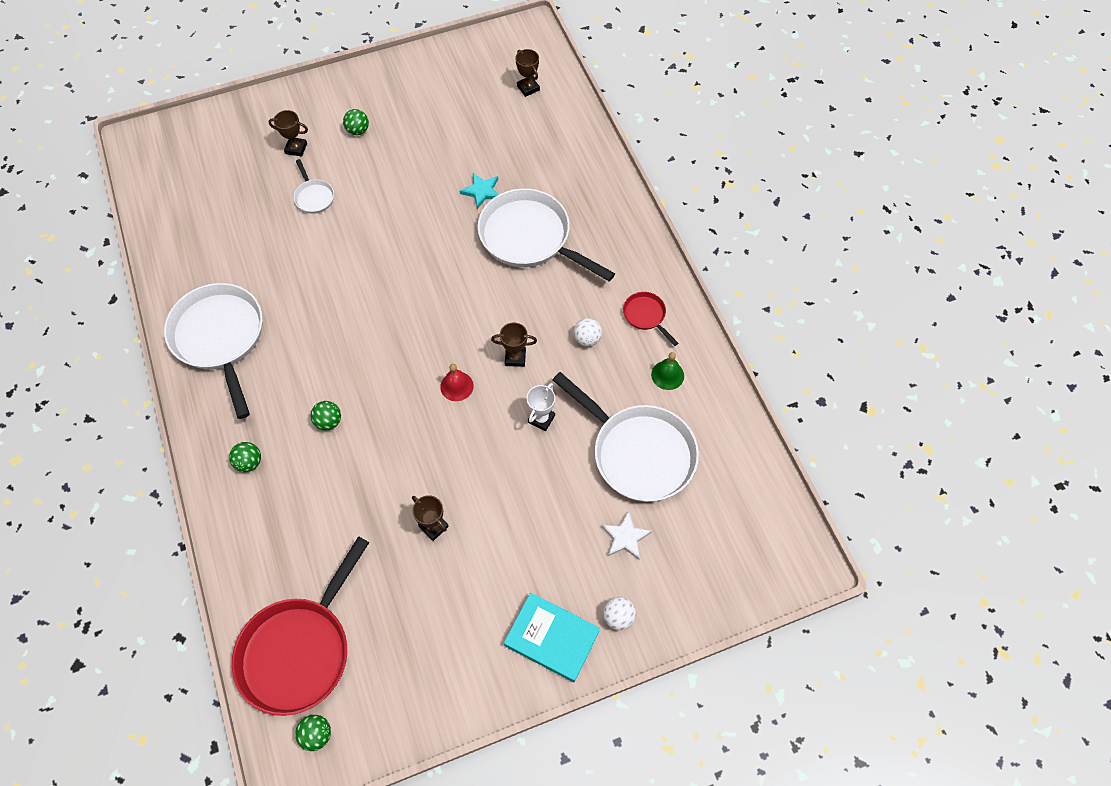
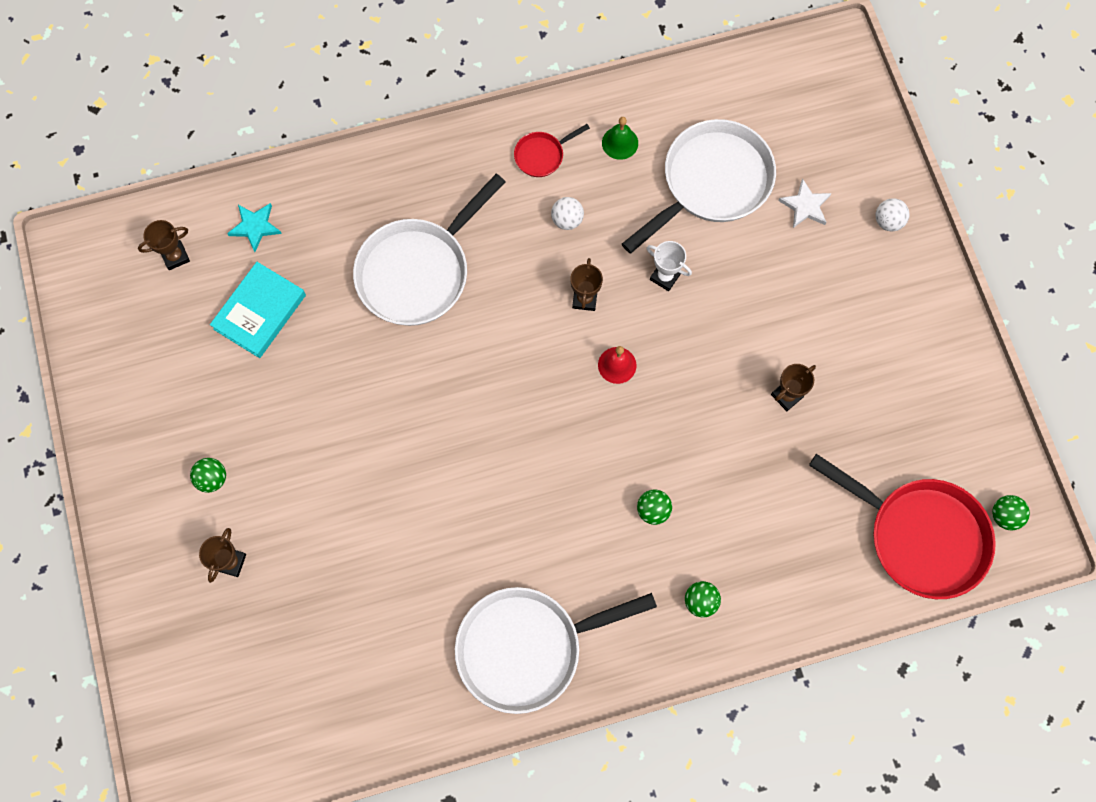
camera: 85 degrees left, 10 degrees up
white pan [294,159,334,214] -> none
turquoise star [460,173,499,209] -> turquoise star moved to [227,203,282,252]
turquoise book [504,593,600,682] -> turquoise book moved to [210,262,306,358]

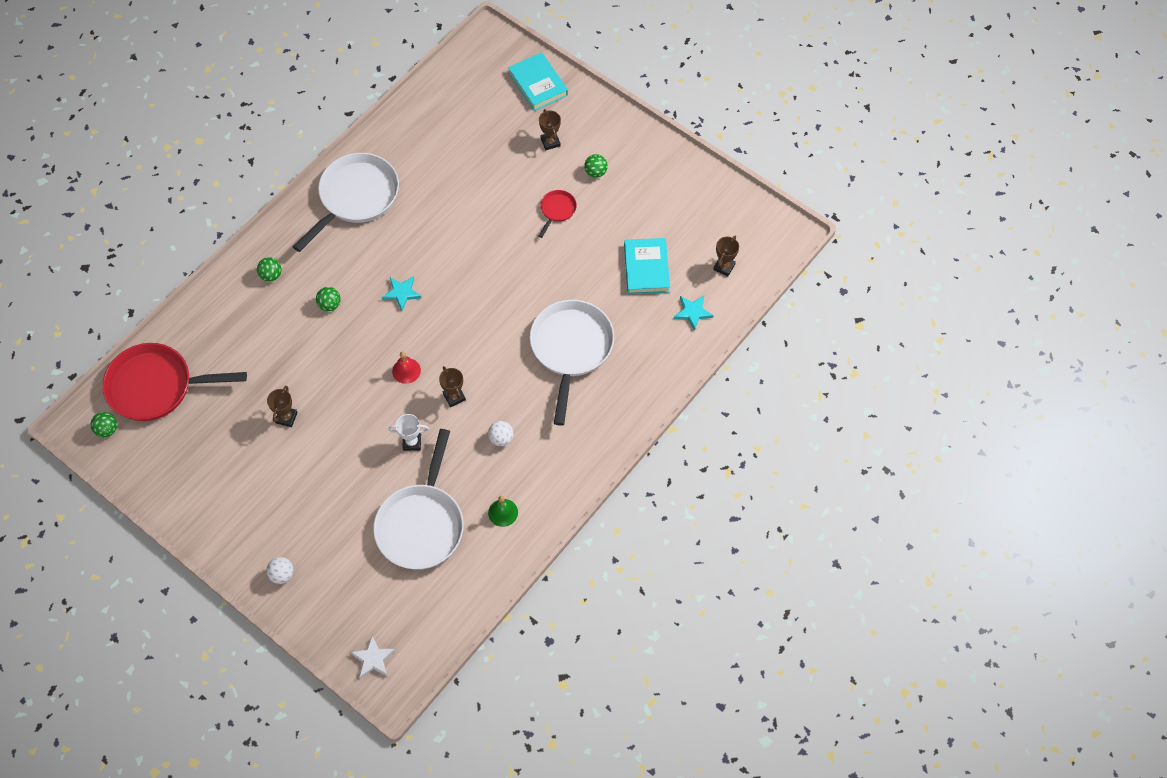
camera: 145 degrees right, 10 degrees down
red pan [514,124,590,177] -> red pan moved to [539,190,577,238]
white star [778,178,831,228] -> white star moved to [350,636,395,678]
none -> turquoise star [382,276,422,311]
none -> turquoise book [508,52,568,111]

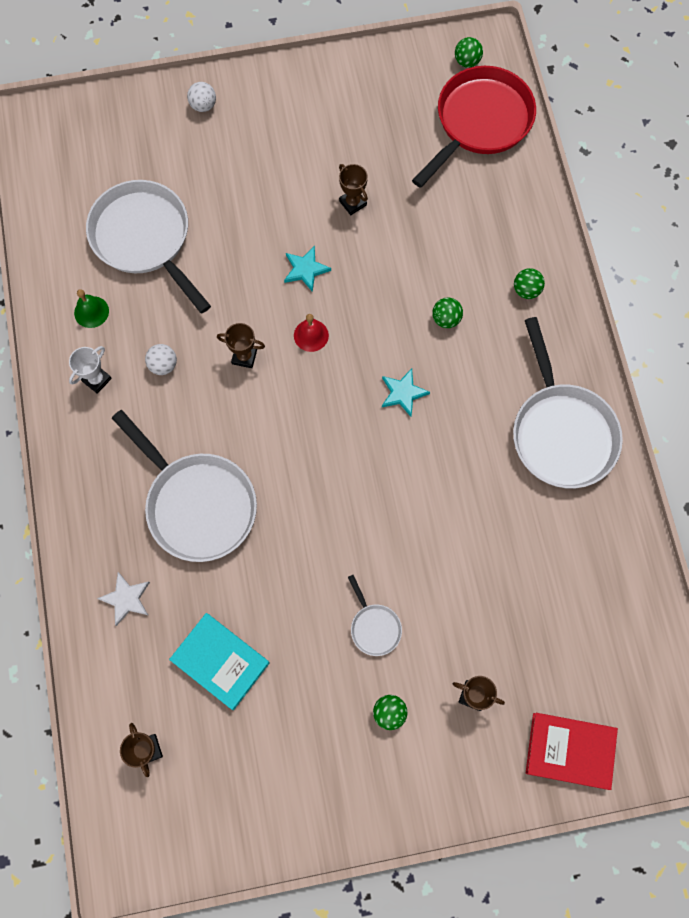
camera: 130 degrees right, 10 degrees up
white star [350,636,395,678] -> white star moved to [97,572,150,626]
white trophy [389,414,429,451] -> white trophy moved to [69,346,112,394]
turquoise book [508,52,568,111] -> red book [526,713,618,790]
red pan [539,190,577,238] -> white pan [348,575,402,656]
turquoise star [674,296,714,331] -> turquoise star moved to [284,246,331,292]

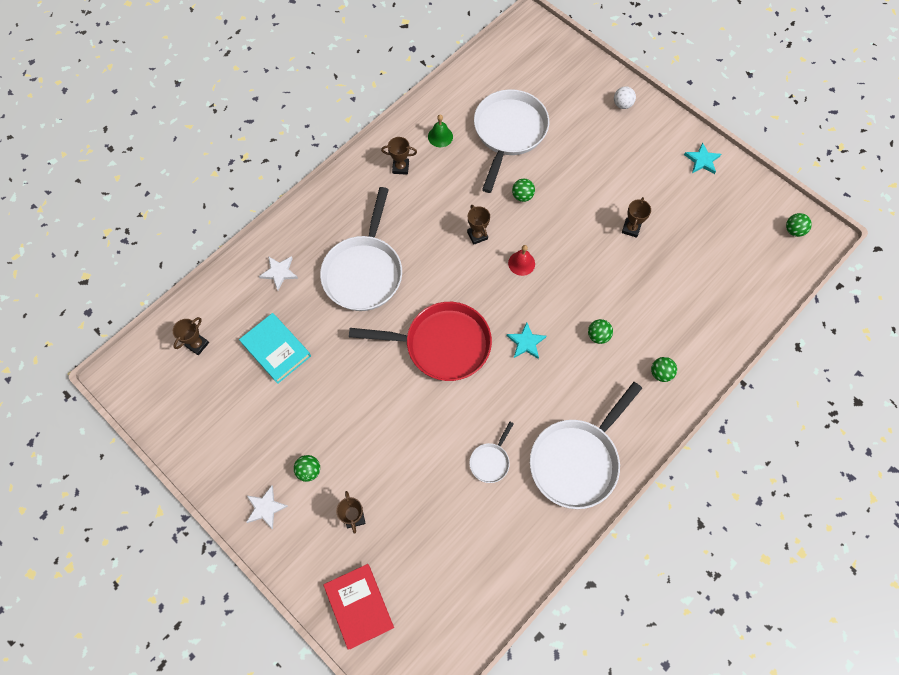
camera: 55 degrees right, 5 degrees down
white trophy [69,346,112,394] -> brown trophy [381,137,417,175]
white ball [145,344,177,375] -> none
turquoise book [169,613,270,710] -> turquoise book turned 45 degrees counterclockwise [239,313,311,384]
turquoise star [284,246,331,292] -> turquoise star moved to [684,142,721,174]
white pan [348,575,402,656] -> white pan moved to [469,422,514,483]
red pan [412,66,536,188] -> red pan moved to [349,302,492,381]
none -> white star [246,485,288,529]
none -> green ball [512,179,535,202]

